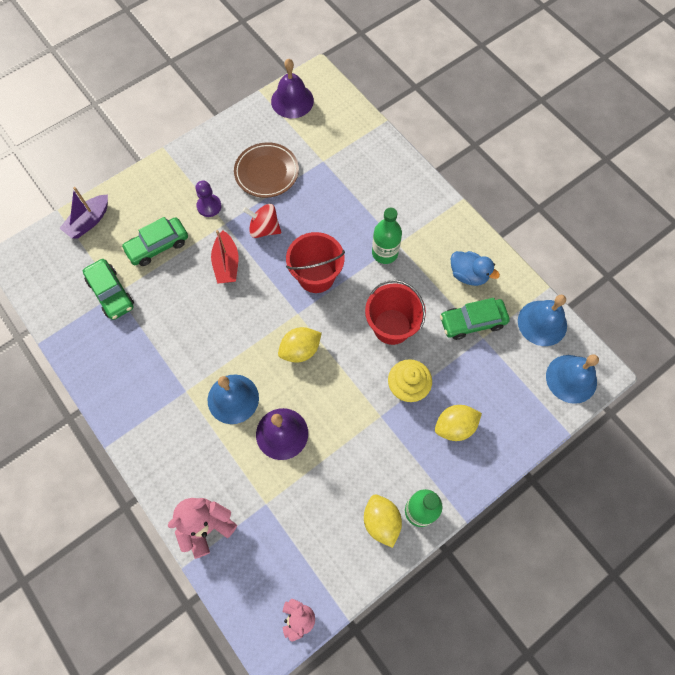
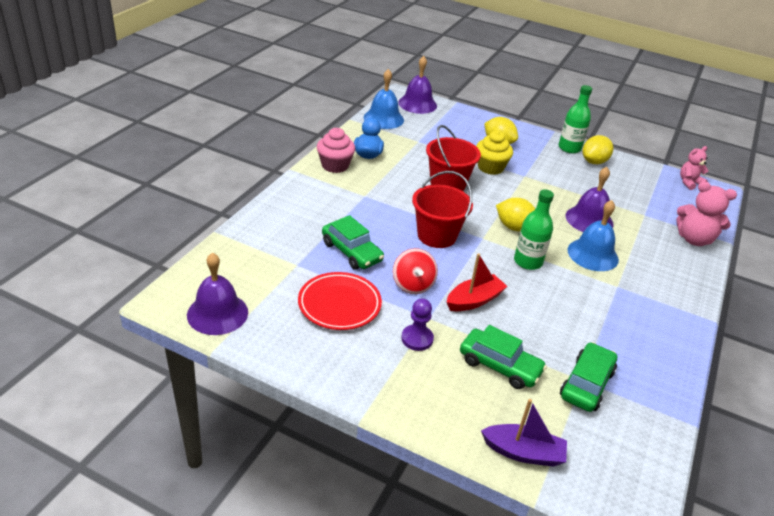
camera: 120 degrees left, 30 degrees down
brown plate [234,142,299,198] -> red plate [298,272,382,330]
green bottle [372,208,402,264] -> green bottle moved to [514,189,554,270]
green car [440,298,510,340] -> green car moved to [322,215,384,270]
blue bell [546,354,599,404] -> purple bell [398,56,437,114]
none -> pink cupcake [317,128,355,173]

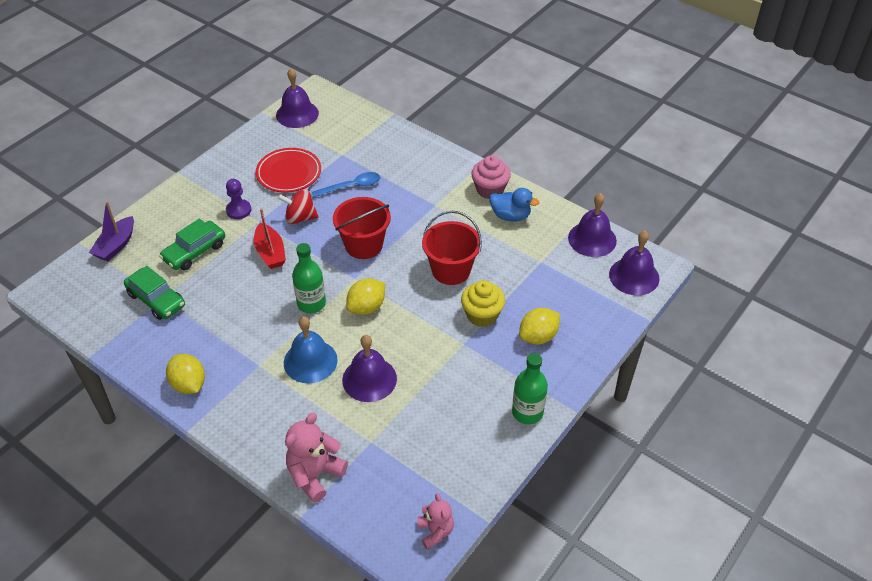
camera: 105 degrees right, 10 degrees up
green car [322,215,384,270] -> blue spoon [312,172,380,198]
blue bell [364,69,404,129] -> purple bell [568,193,617,257]
yellow lemon [582,135,613,164] -> yellow lemon moved to [166,354,205,394]

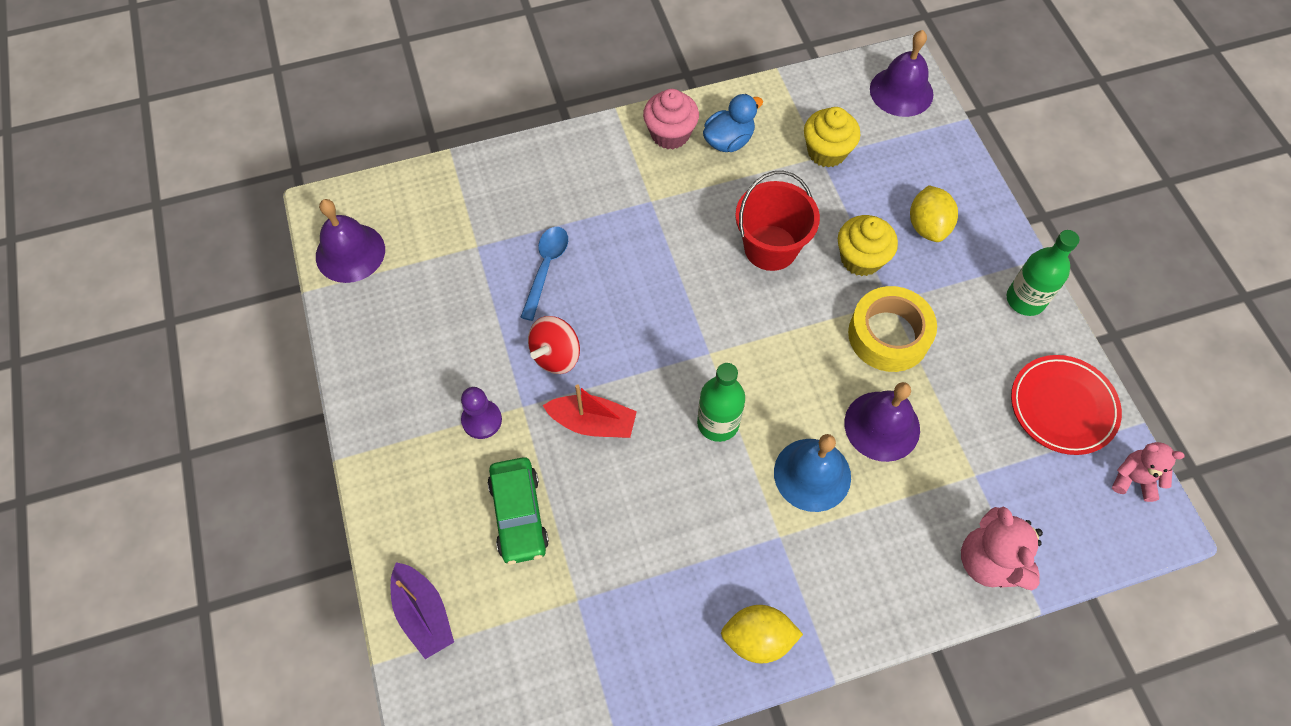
camera: 55 degrees left, 15 degrees up
green car [124,266,185,320] -> none
red plate [256,148,321,193] -> red plate moved to [1011,355,1122,455]
red bucket [333,197,391,259] -> none
yellow lemon [346,278,385,315] -> none
purple bell [568,193,617,257] -> none
none -> yellow cupcake [804,107,860,168]
none -> yellow tape [848,286,937,372]

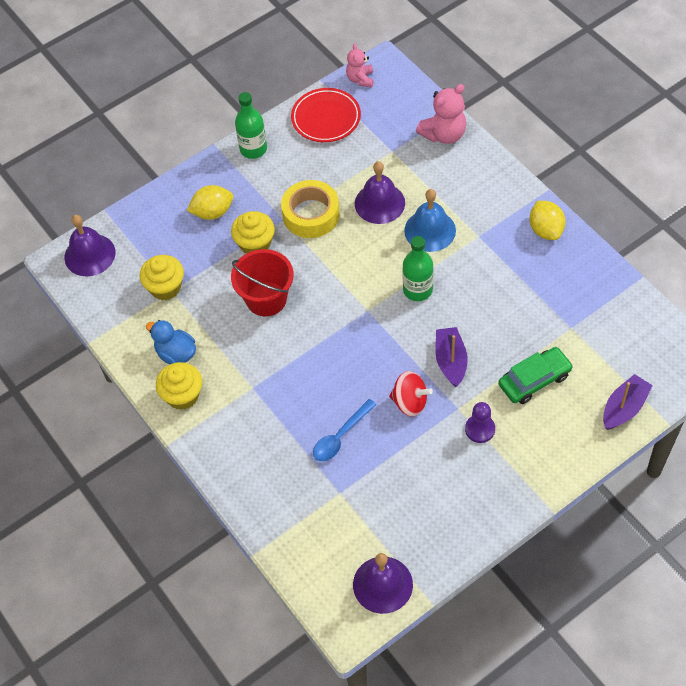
camera: 105 degrees left, 5 degrees down
blue spoon [520,227,568,321] -> blue spoon turned 45 degrees counterclockwise [313,399,377,461]
red boat [543,384,637,438] -> purple boat [435,327,468,387]
pink cupcake [643,89,699,149] -> yellow cupcake [156,362,202,410]

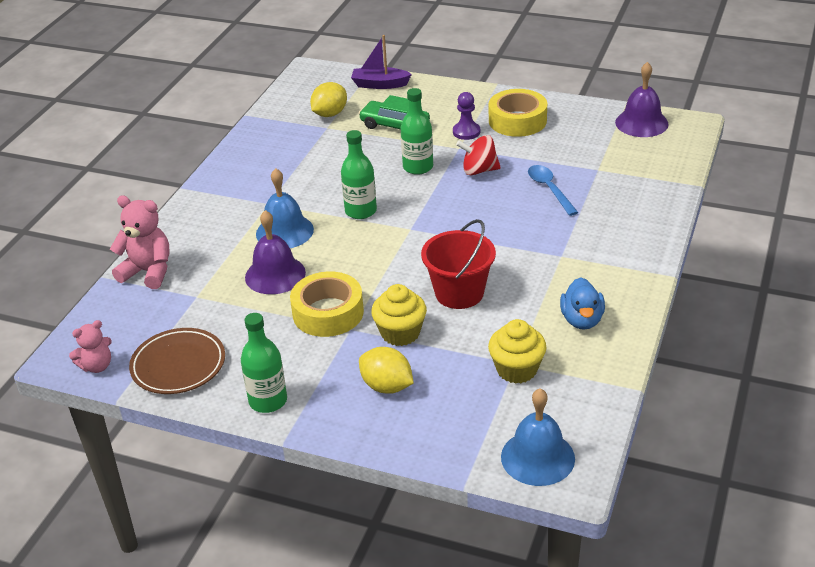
camera: 125 degrees left, 20 degrees down
purple bell [65,215,115,276] -> blue bell [501,388,575,486]
yellow cupcake [156,362,202,410] -> none
red plate [291,88,361,142] -> brown plate [129,328,225,394]
blue spoon [313,399,377,461] -> blue spoon turned 120 degrees counterclockwise [528,165,578,216]
red spinning top [389,371,433,417] -> red spinning top turned 75 degrees counterclockwise [456,135,501,175]
purple boat [435,327,468,387] -> green bottle [400,88,433,175]
yellow lemon [530,201,566,240] -> yellow lemon moved to [310,82,347,117]
none -> yellow tape [489,89,547,137]

